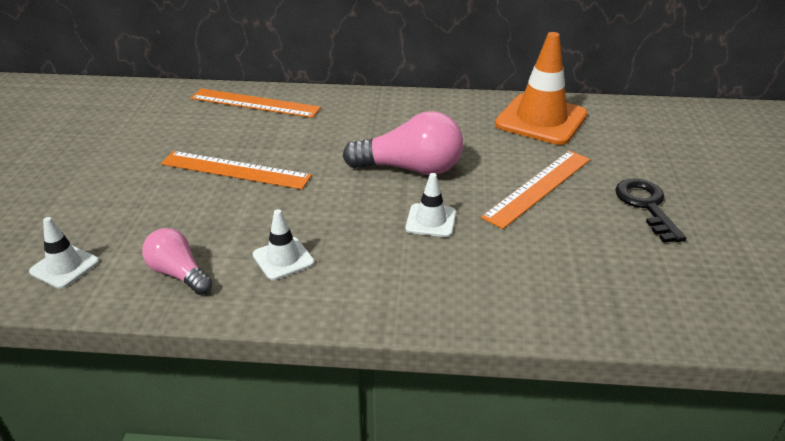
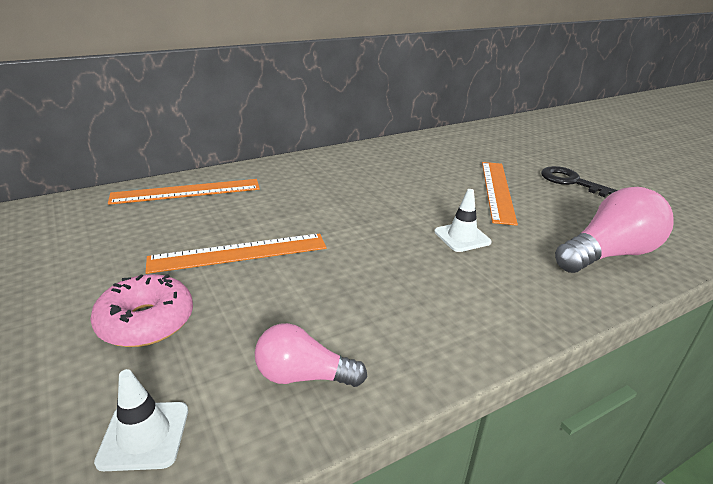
camera: 35 degrees left, 5 degrees down
white traffic cone [253,209,314,280] -> none
pink light bulb [342,111,463,175] -> pink light bulb moved to [555,187,674,273]
orange traffic cone [495,32,587,145] -> none
none -> pink donut [90,274,193,347]

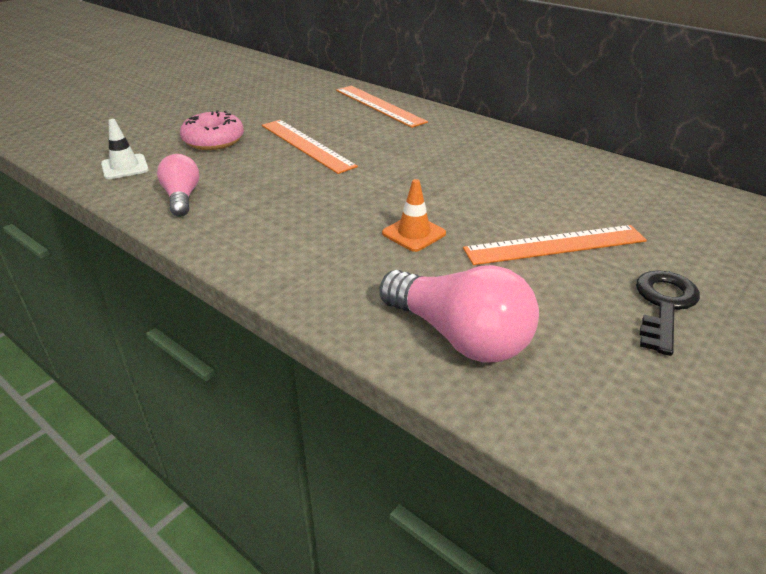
camera: 70 degrees right, 5 degrees up
white traffic cone [434,189,492,252] -> orange traffic cone [382,179,446,252]

